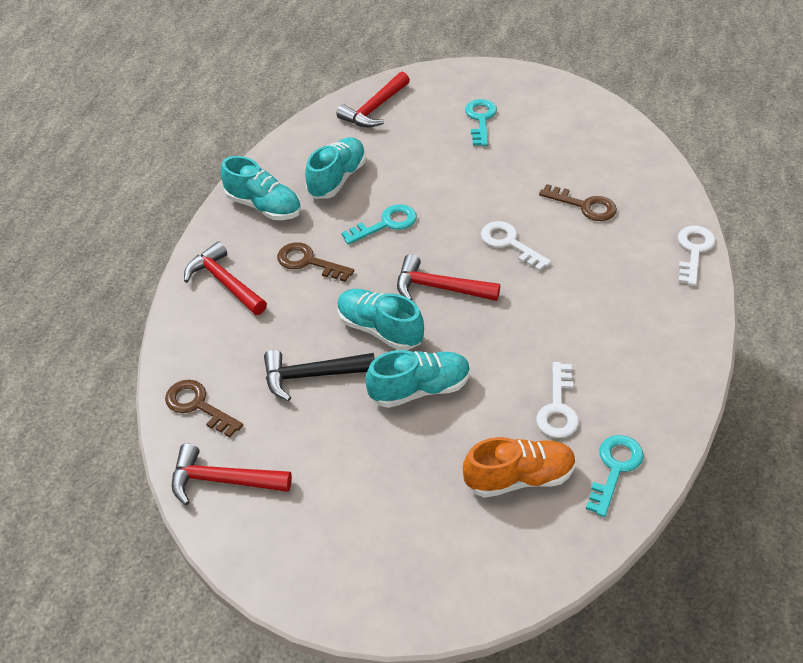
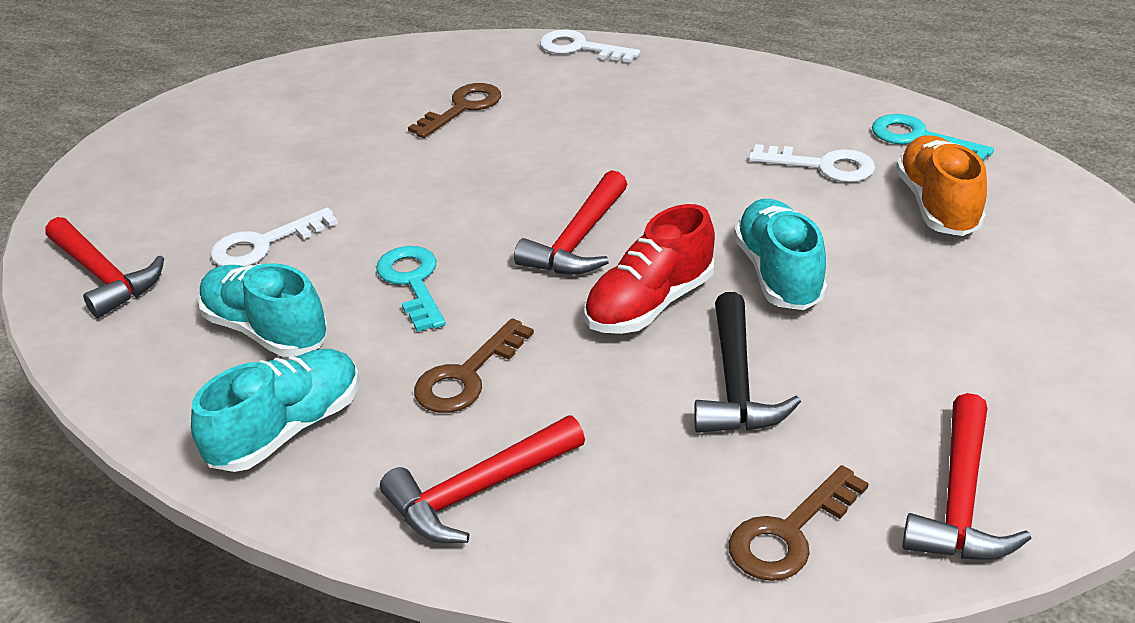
camera: 80 degrees left, 10 degrees down
turquoise shoe [337,289,424,350] -> red shoe [584,204,715,334]
turquoise key [465,99,497,146] -> none
white key [481,221,551,271] -> white key moved to [210,208,338,266]

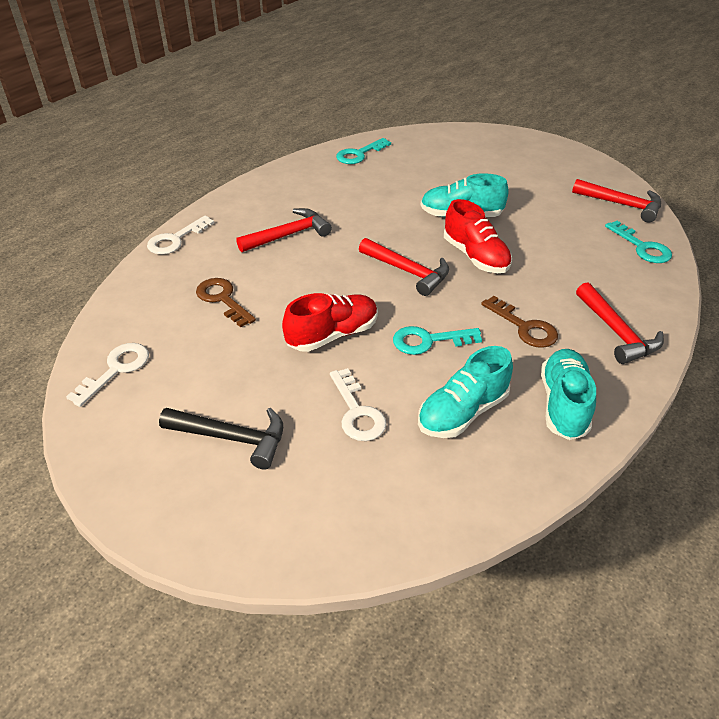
camera: 80 degrees left, 5 degrees up
red hammer [45,217,164,318] -> red hammer moved to [236,208,332,252]
turquoise shoe [191,349,359,472] -> turquoise shoe turned 45 degrees clockwise [541,349,596,440]
black hammer [694,292,801,433] -> black hammer moved to [159,408,283,469]
brown key [729,465,869,581] -> turquoise key [605,221,672,263]
white key [749,144,875,182] -> white key moved to [66,343,149,407]
orange shoe [896,135,987,236] -> none
none -> red shoe [282,293,378,352]

